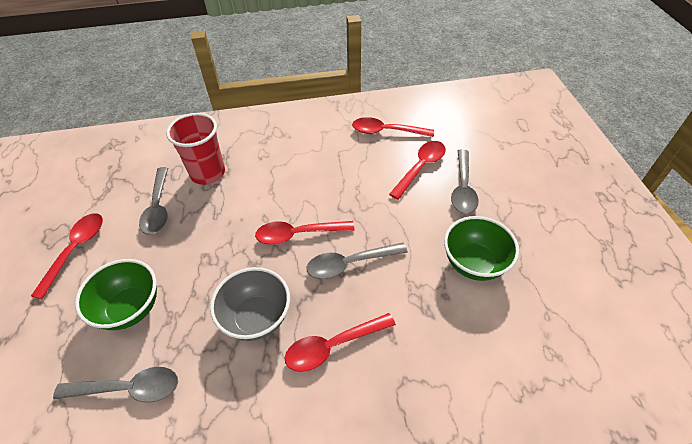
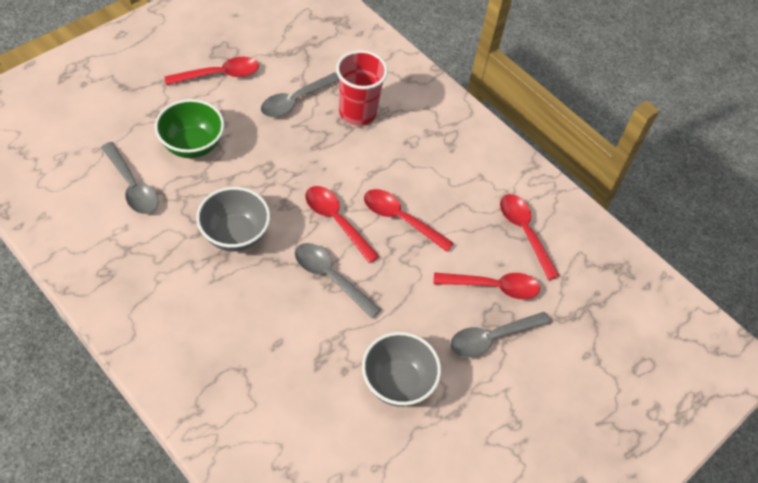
camera: 50 degrees right, 5 degrees up
red spoon [285,313,396,372] -> red spoon moved to [364,189,454,252]
green bowl [444,216,519,281] -> grey bowl [362,332,441,407]

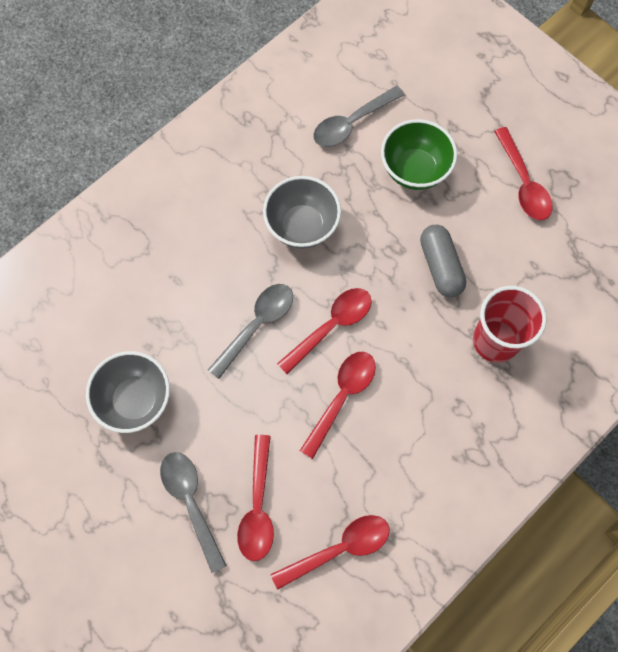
camera: 95 degrees right, 15 degrees up
grey spoon [261,72,339,117] -> none
none -> grey capsule [420,225,466,297]

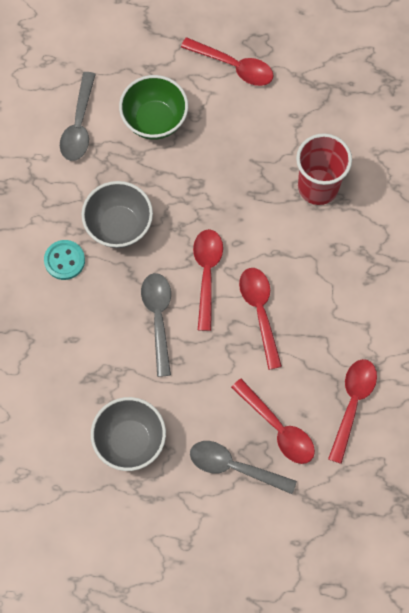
camera: 45 degrees left, 0 degrees up
grey capsule [420,225,466,297] -> none
none -> turquoise button [44,240,85,280]

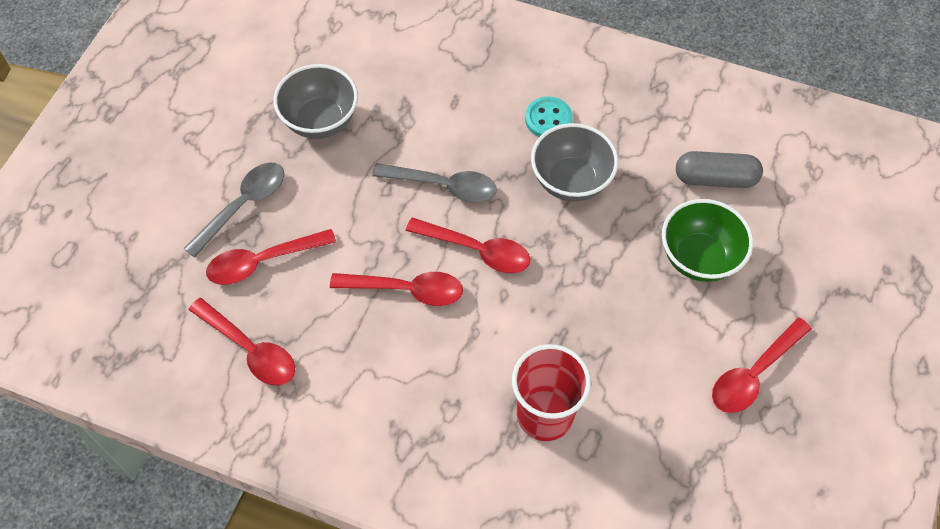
camera: 110 degrees right, 10 degrees down
grey spoon [60,72,96,161] -> grey capsule [676,151,763,188]

